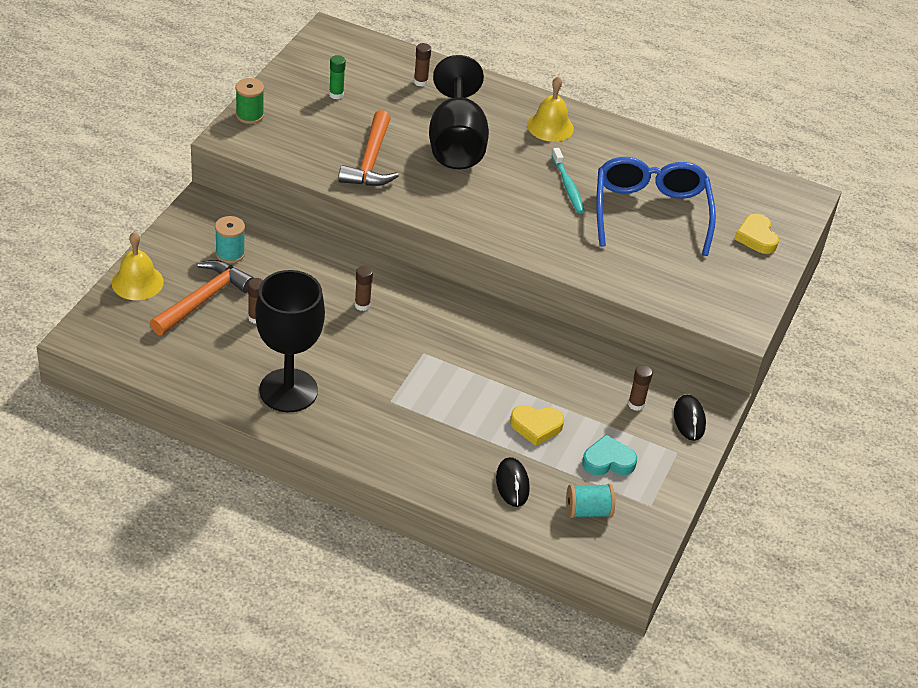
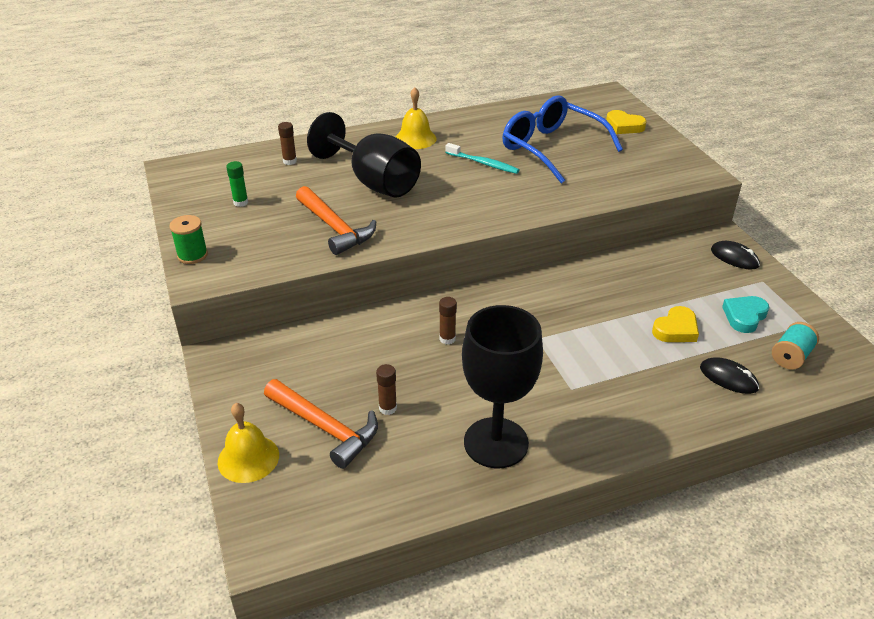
camera: 40 degrees left, 5 degrees down
orange hammer [150,260,254,335] -> orange hammer turned 135 degrees clockwise [264,379,378,469]
turquoise spool [215,216,245,264] -> none
brown glue stick [628,365,653,411] -> none

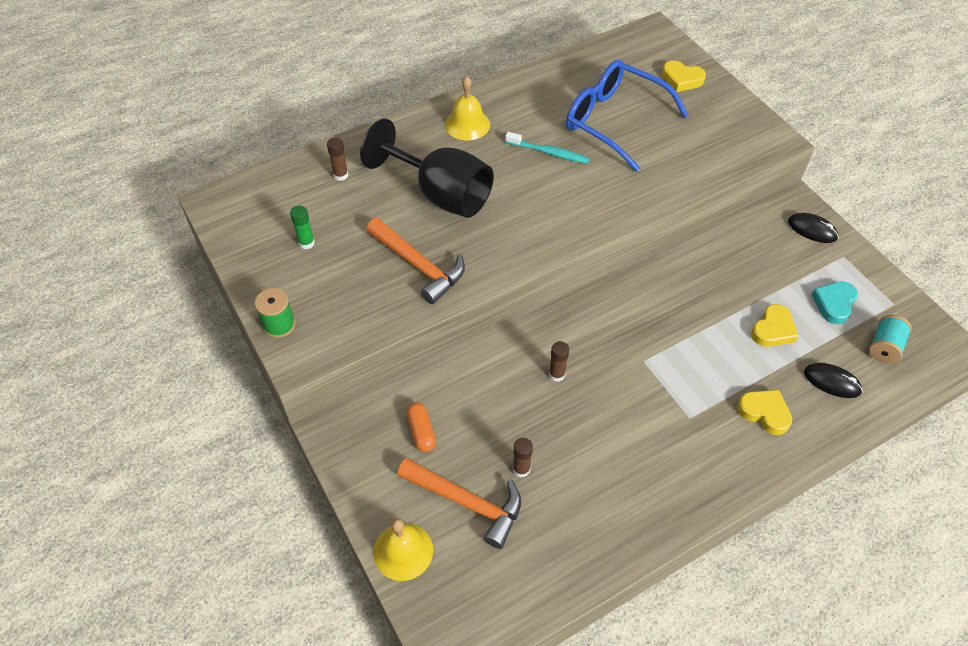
camera: 10 degrees left, 15 degrees up
black goblet [462,305,543,468] -> none
none -> orange capsule [406,403,436,452]
none -> yellow heart [737,390,792,435]

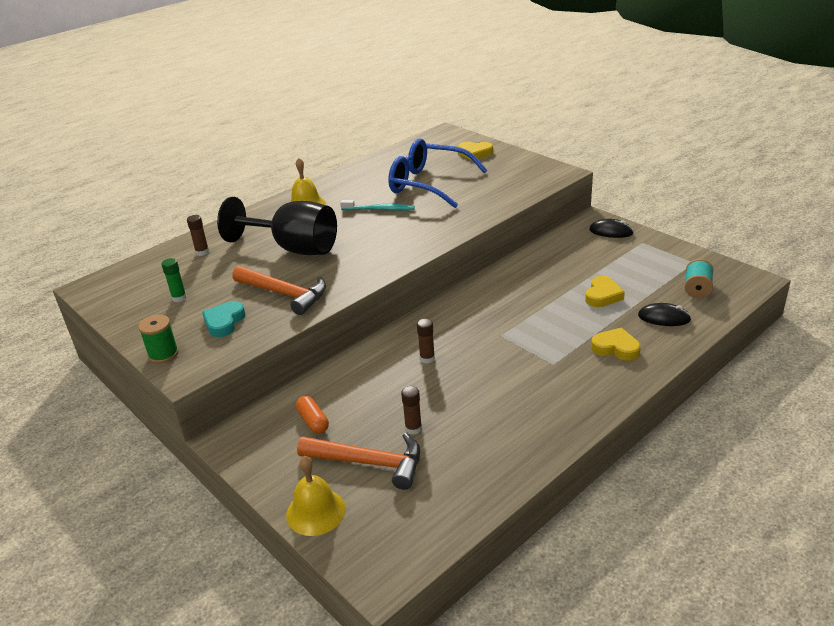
camera: 10 degrees left, 20 degrees down
turquoise heart [811,281,858,324] -> turquoise heart moved to [202,301,246,337]

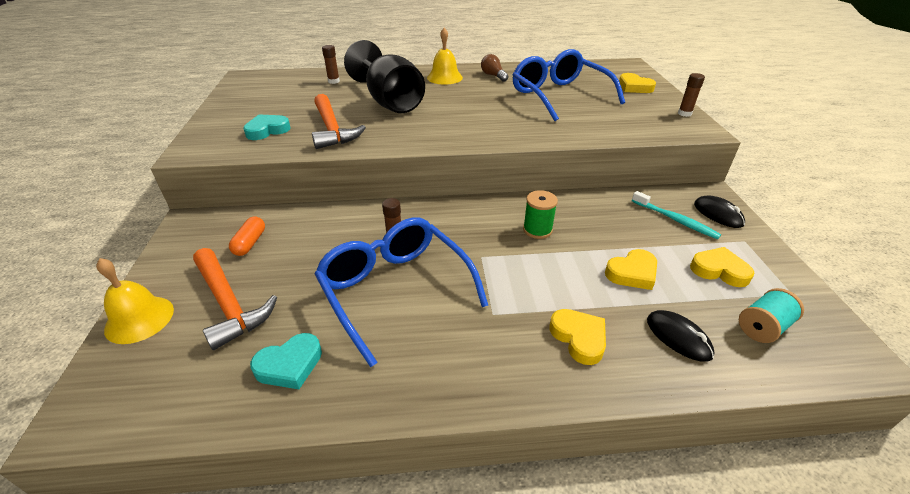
camera: 35 degrees right, 5 degrees up
green spool [138,315,179,363] -> green spool moved to [523,190,558,239]
green glue stick [162,258,187,302] -> none
turquoise toothbrush [340,200,415,211] -> turquoise toothbrush moved to [632,191,721,239]
brown glue stick [401,386,422,435] -> brown glue stick moved to [678,73,705,117]
none -> turquoise heart [250,333,322,389]
none -> blue glasses [315,217,488,367]
none -> brown light bulb [481,54,508,82]
none -> yellow heart [690,247,754,287]

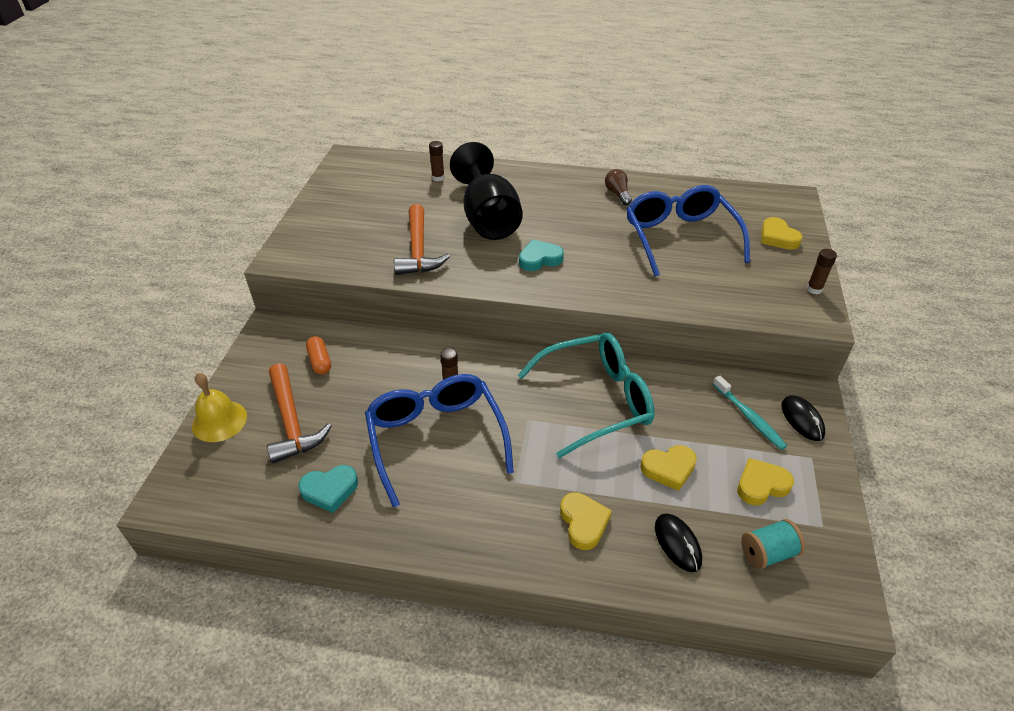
camera: 15 degrees right, 5 degrees up
orange capsule [229,216,265,256] -> orange capsule turned 45 degrees counterclockwise [306,336,331,375]
turquoise heart [243,114,291,140] -> turquoise heart moved to [519,239,564,271]
yellow bell [427,28,463,85] -> none
green spool [523,190,558,239] -> turquoise glasses [518,333,655,458]
yellow heart [690,247,754,287] -> yellow heart turned 60 degrees counterclockwise [737,458,794,505]

